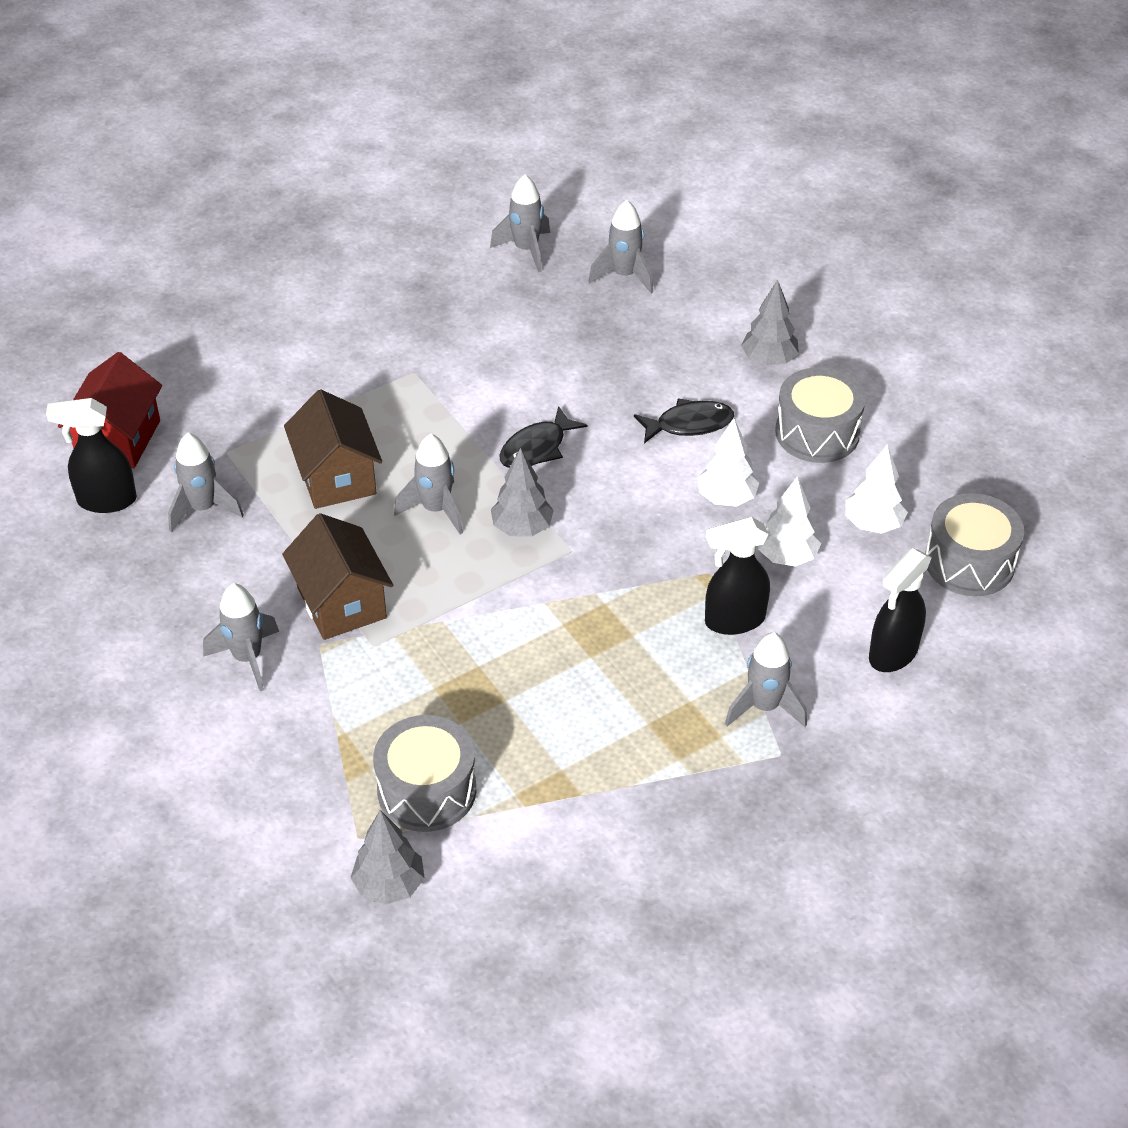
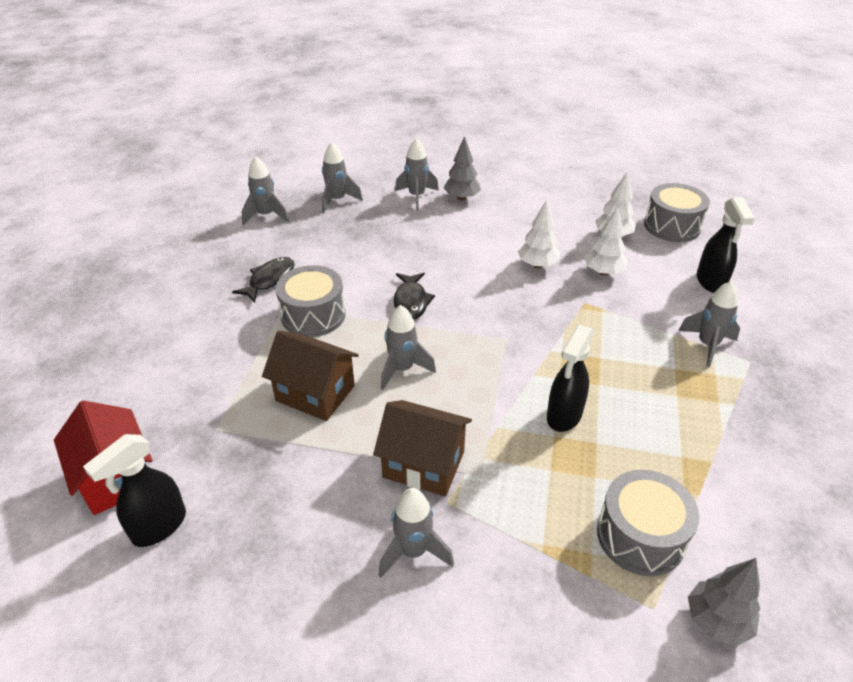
camera: 45 degrees left, 5 degrees down
grey rocket [168,433,244,532] -> grey rocket moved to [395,138,439,211]
grey tree [491,448,554,537] -> none
black fish [634,398,734,443] -> black fish moved to [232,257,295,303]
black spray bottle [705,517,770,635] -> black spray bottle moved to [547,324,594,432]
grey drum [775,367,866,463] -> grey drum moved to [276,265,346,337]

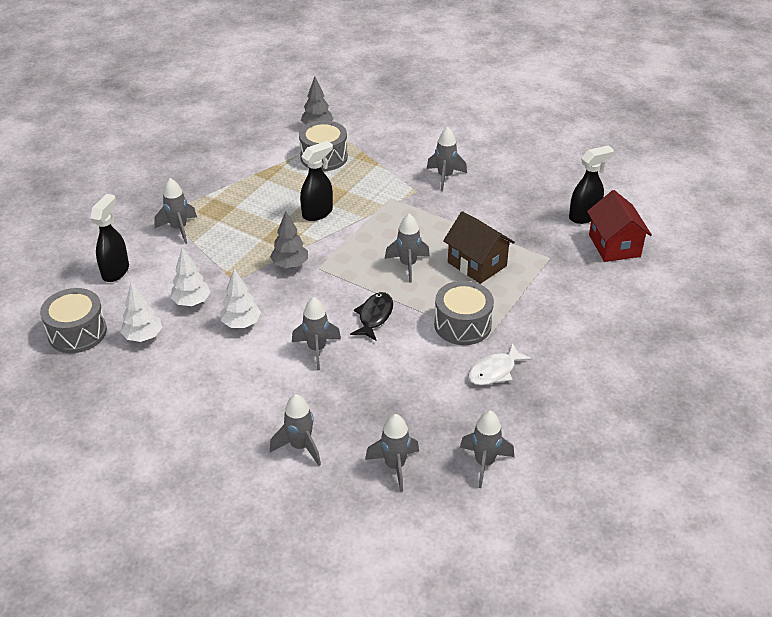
camera: 160 degrees left, 0 degrees up
black fish [232,257,295,303] -> white fish [468,343,532,385]
brown house [373,400,472,496] -> none
grey tree [444,136,481,201] -> grey tree moved to [270,211,308,268]
none -> grey rocket [292,297,341,370]

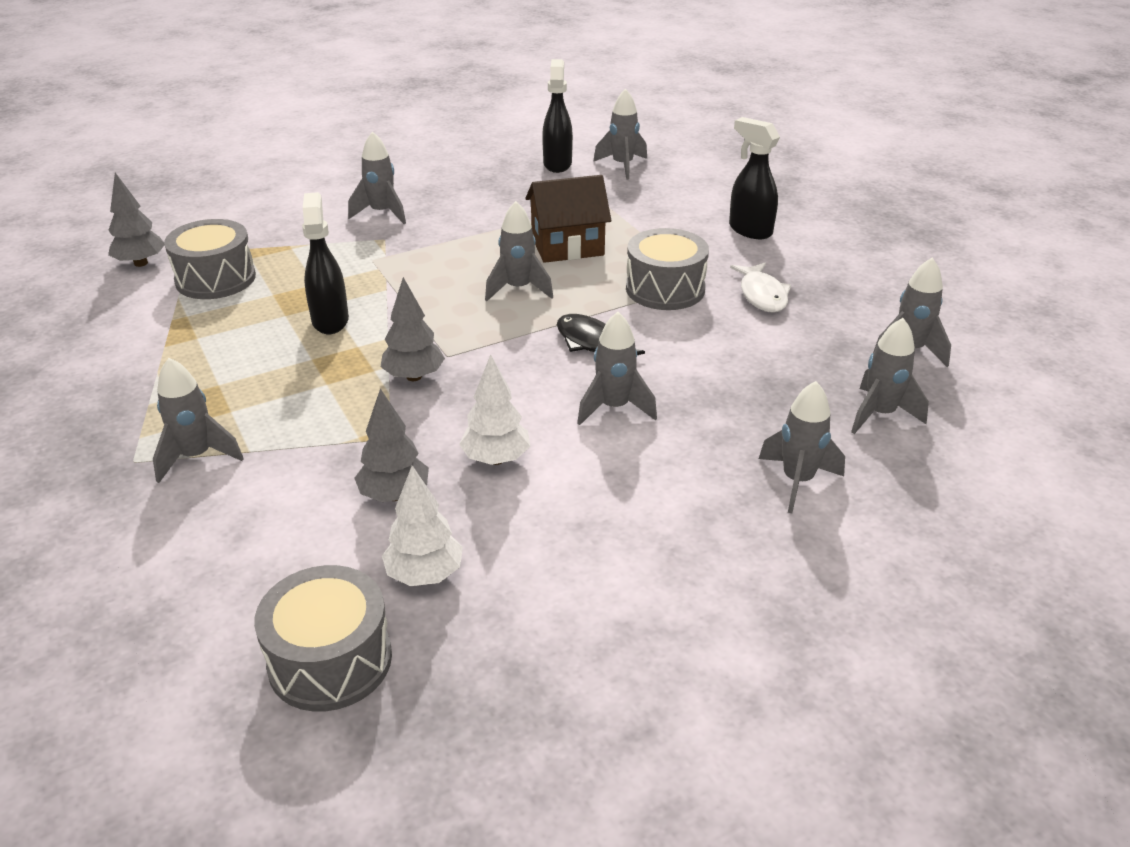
camera: 60 degrees left, 5 degrees down
black spray bottle [90,194,129,282] -> black spray bottle moved to [729,117,780,239]
white tree [170,247,210,306] -> grey tree [355,389,429,502]
red house [587,190,652,262] -> grey rocket [593,88,647,180]

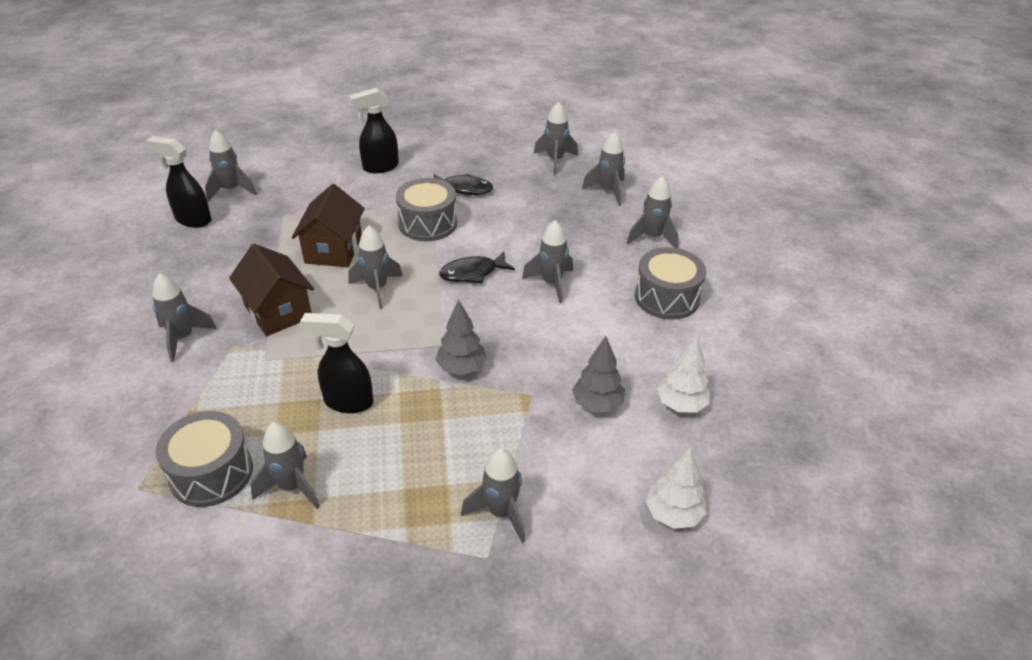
camera: 70 degrees left, 5 degrees up
grey tree [108,173,165,267] -> none
grey drum [254,565,392,712] -> grey drum moved to [635,247,706,319]
white tree [459,354,530,465] -> white tree moved to [646,447,707,529]
white fish [730,263,791,313] -> black fish [434,173,493,195]
none -> brown house [229,244,314,336]
none -> grey rocket [250,422,320,509]

